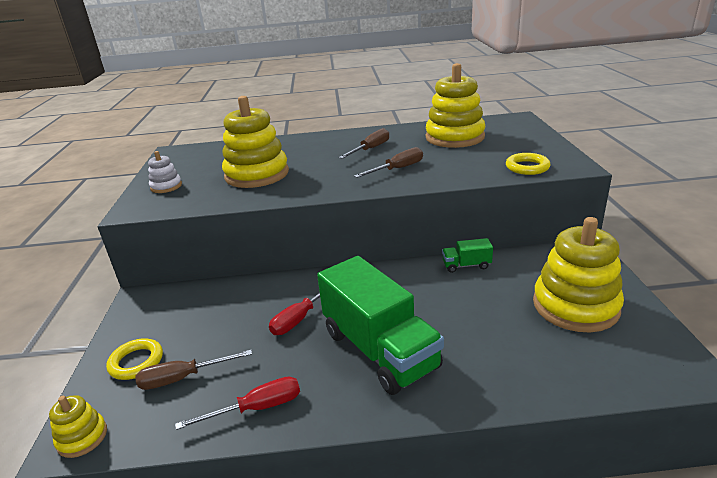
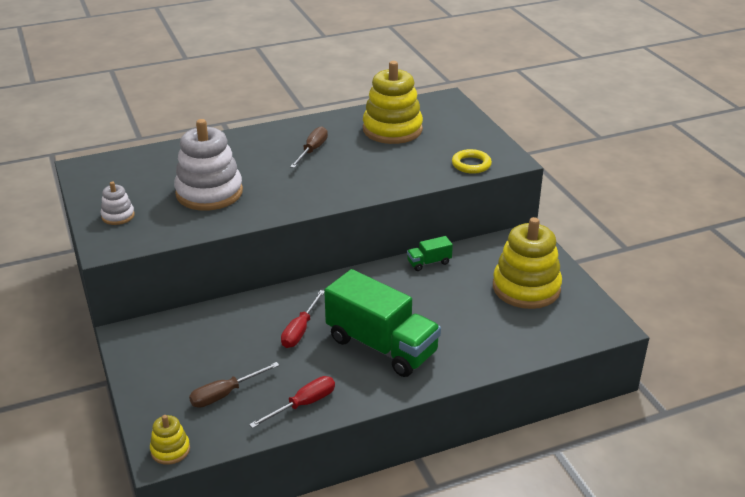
camera: 20 degrees left, 5 degrees up
yellow ring [106,338,163,380] -> none
yellow stacking toy [222,96,289,188] -> white stacking toy [174,119,243,211]
brown screwdriver [354,147,423,178] -> none

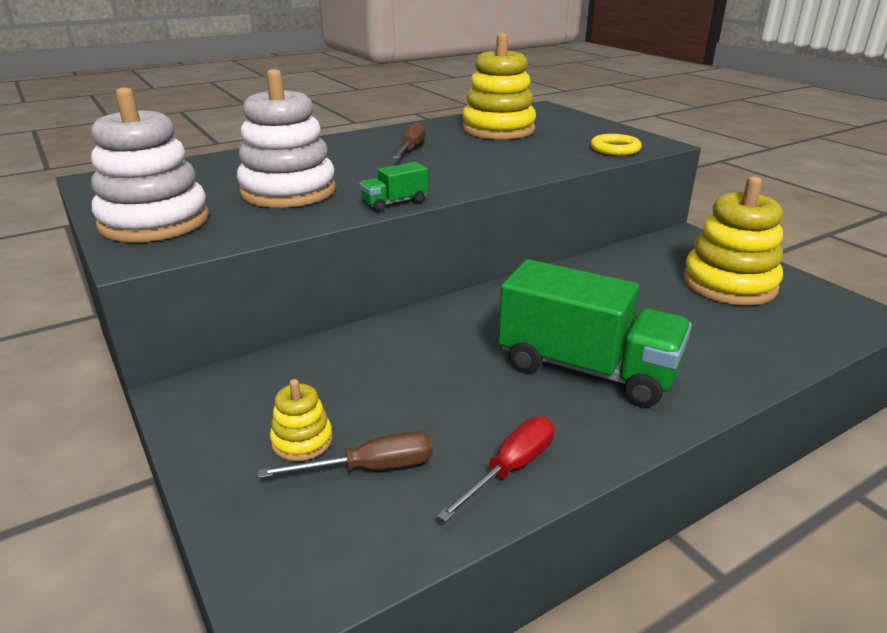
camera: 10 degrees left, 5 degrees down
white stacking toy [101,182,135,225] -> white stacking toy [91,87,209,242], size x2.13
yellow stacking toy [150,415,190,465] -> yellow stacking toy moved to [270,379,333,461]
brown screwdriver [189,362,279,408] -> brown screwdriver turned 150 degrees counterclockwise [259,431,433,478]
red screwdriver [281,290,324,348] -> none
green truck [407,236,453,271] -> green truck moved to [360,162,428,212]

